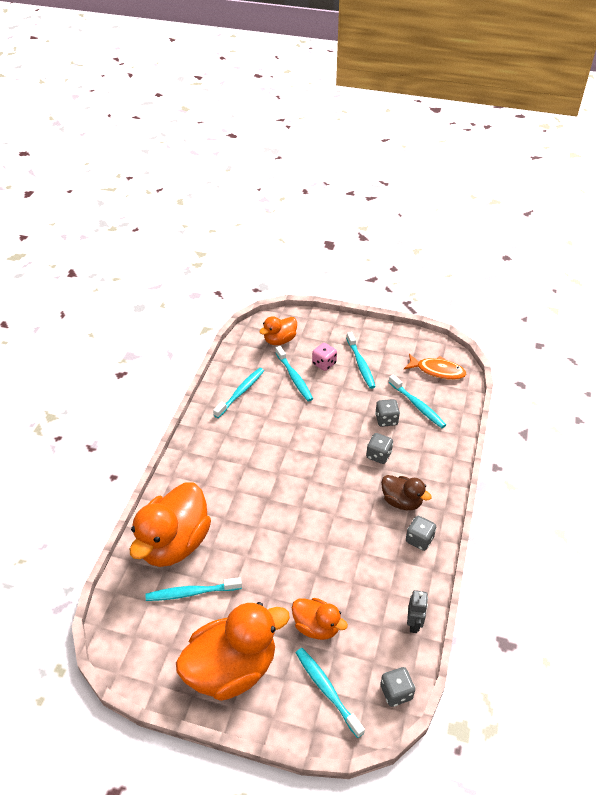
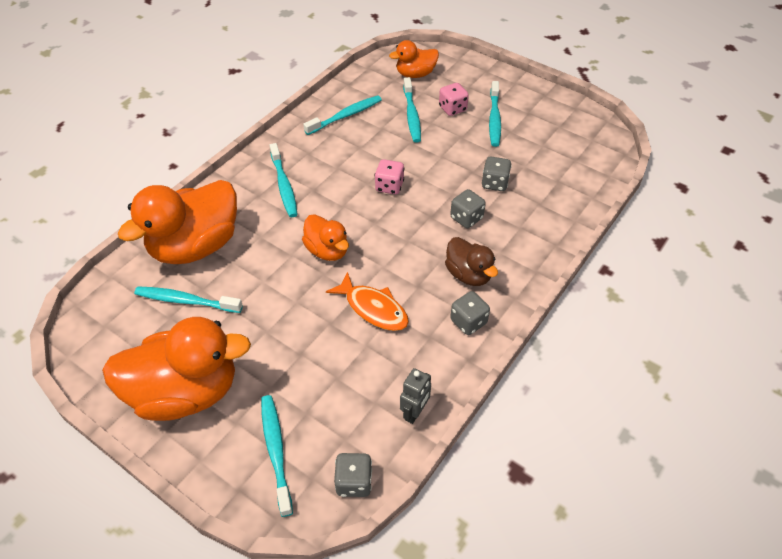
camera: 20 degrees right, 5 degrees up
orange duck [292,598,348,640] -> orange duck moved to [302,214,349,261]
turquoise toothbrush [389,374,446,428] -> turquoise toothbrush moved to [270,143,298,217]
orange fish [404,354,467,380] -> orange fish moved to [326,272,409,331]
none -> pink dice [374,159,404,194]

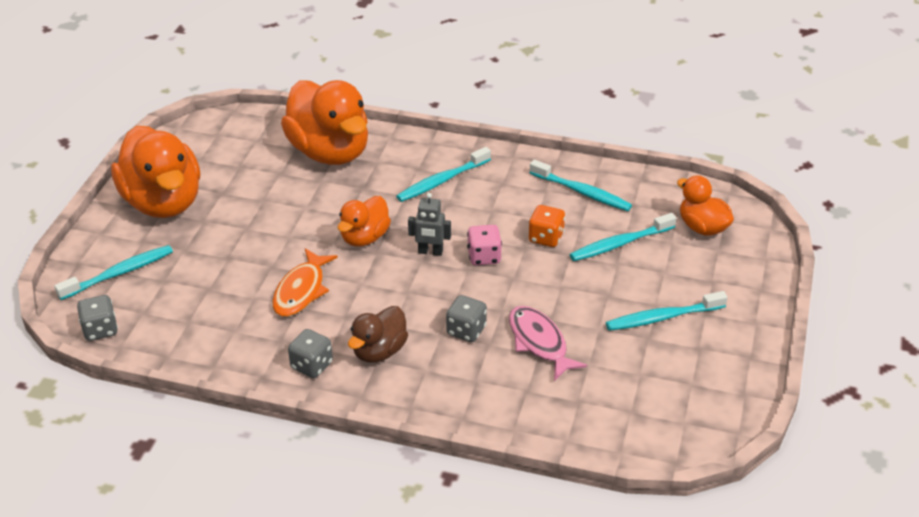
camera: 70 degrees right, 10 degrees down
orange duck [118,180,237,264] -> orange duck turned 150 degrees counterclockwise [281,80,368,165]
turquoise toothbrush [134,287,243,313] -> none
grey robot [400,368,431,424] -> grey robot moved to [408,193,451,256]
pink dice [439,83,469,116] -> none
grey dice [482,157,512,191] -> pink fish [509,306,587,381]
none -> orange dice [528,205,565,247]

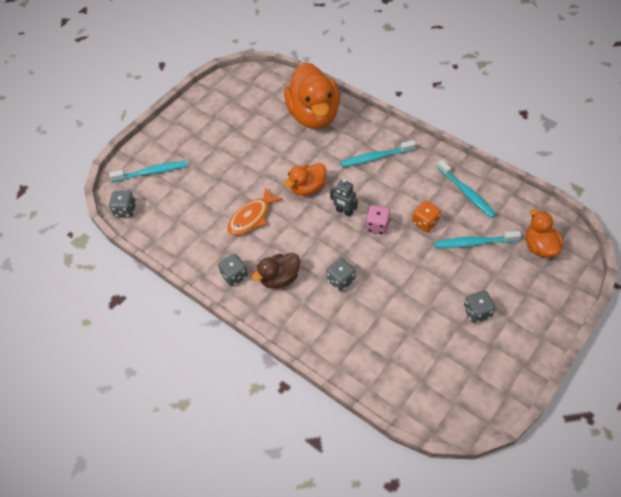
camera: 25 degrees right, 15 degrees up
orange duck [111,126,200,218] -> none
pink fish [509,306,587,381] -> none
turquoise toothbrush [606,291,728,331] -> grey dice [464,290,495,323]

